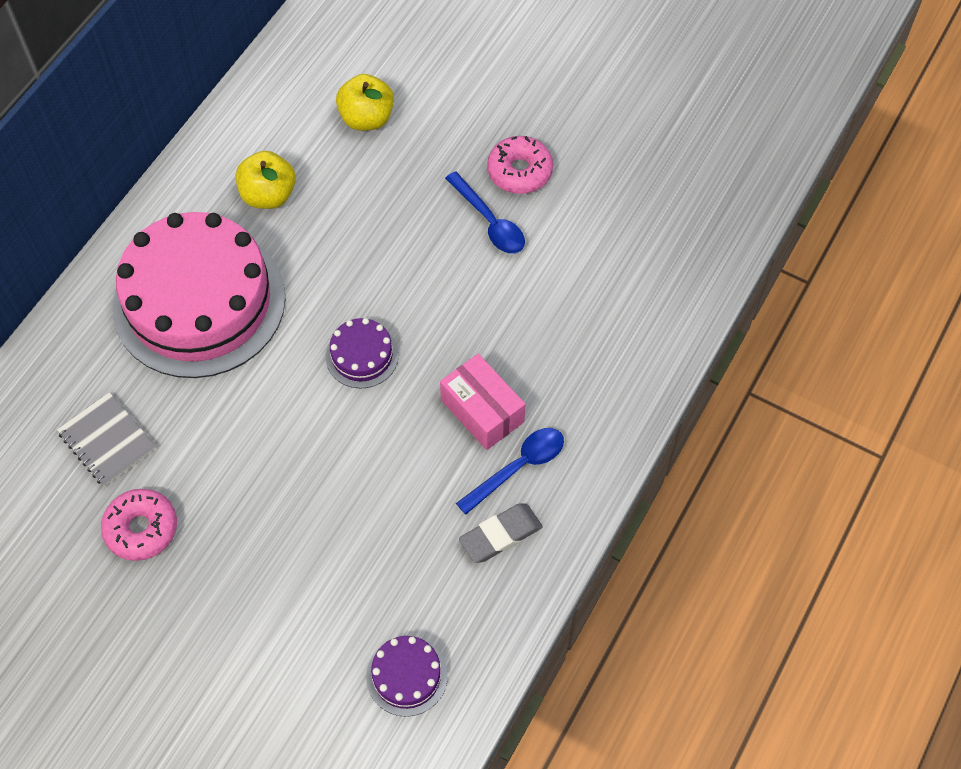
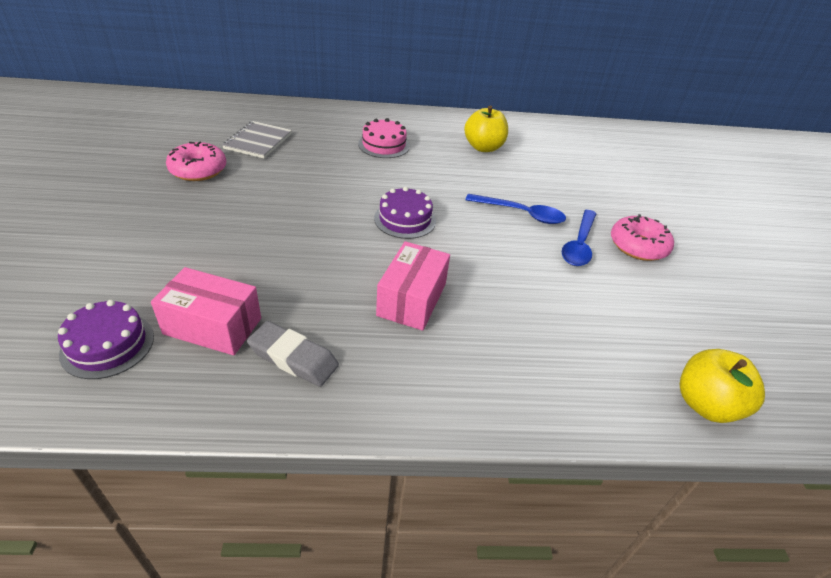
camera: 55 degrees right, 20 degrees down
pink cake [113,212,285,378] -> pink cake [358,118,410,158], size x0.42
yellow apple [336,74,394,131] -> yellow apple moved to [680,349,765,423]
blue spoon [456,428,564,515] -> blue spoon moved to [465,194,566,224]
none -> pink box [151,267,261,355]

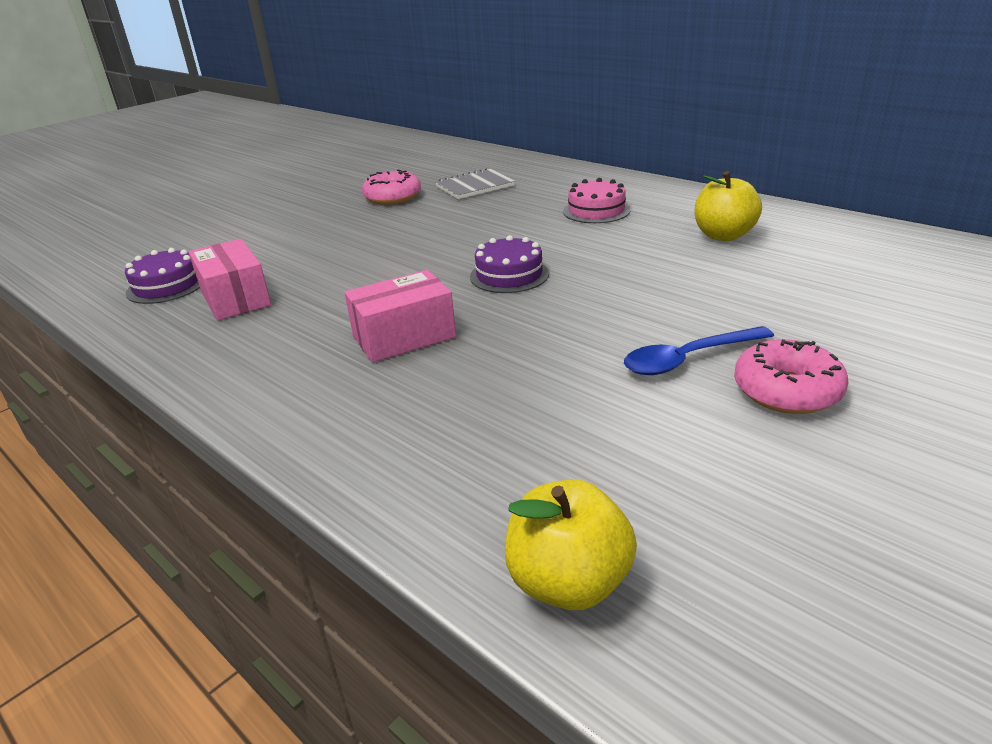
camera: 50 degrees right, 10 degrees down
grey eraser [247,321,339,387] -> none
blue spoon [465,194,566,224] -> none

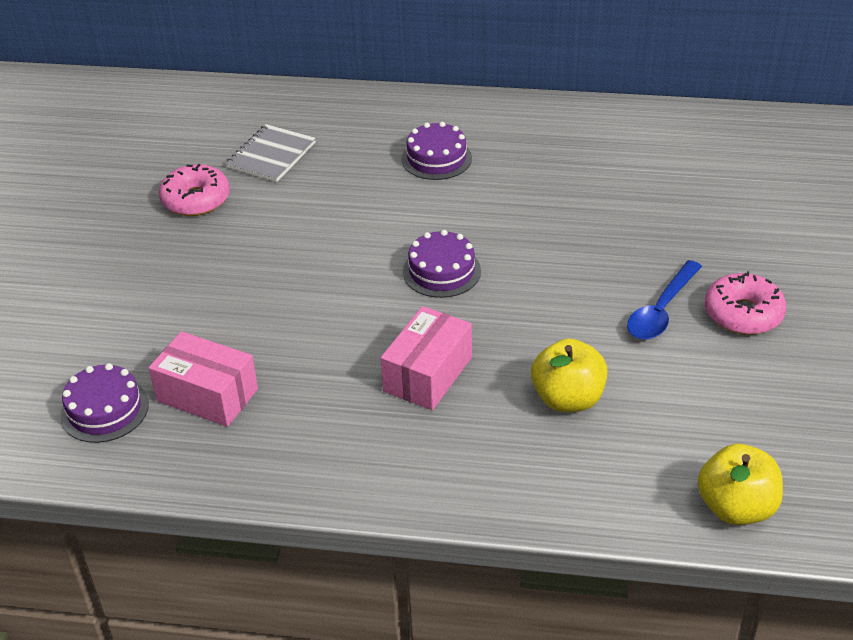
camera: 35 degrees left, 10 degrees up
pink cake [563,178,631,223] -> purple cake [402,122,472,180]
yellow apple [694,171,762,241] -> yellow apple moved to [531,338,608,412]

